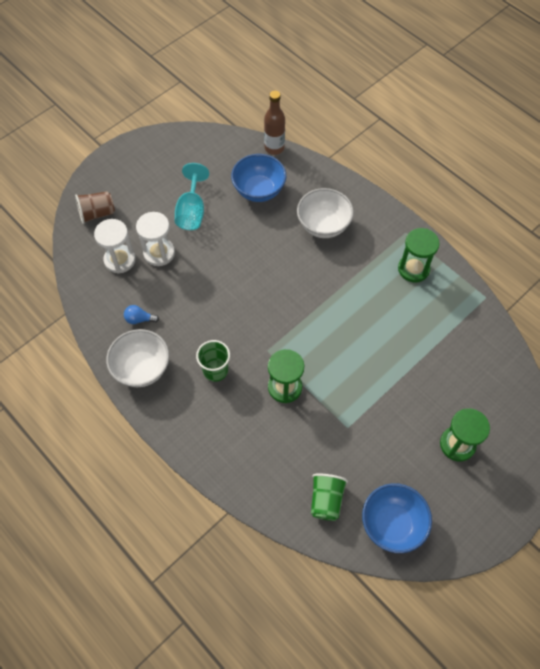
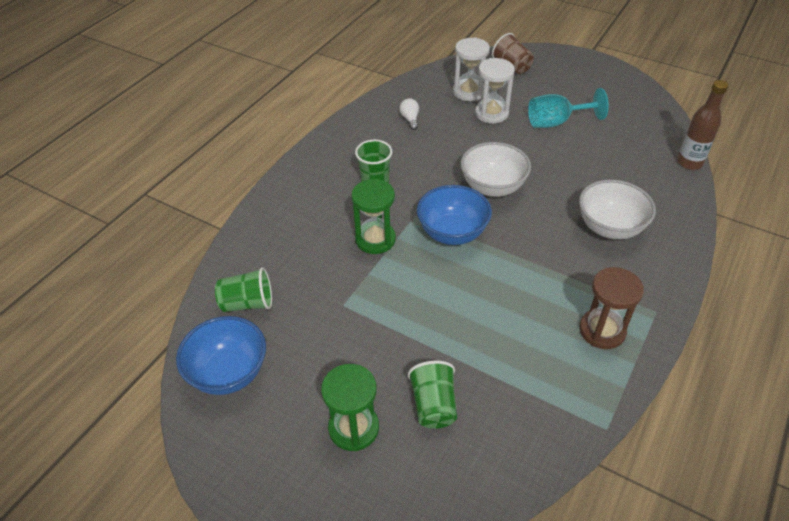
camera: 75 degrees right, 15 degrees down
white bowl [106,329,169,387] -> white bowl moved to [461,142,531,197]
blue light bulb [124,305,159,324] -> white light bulb [399,98,419,130]
blue bowl [231,154,286,202] -> blue bowl moved to [417,185,492,245]
green hourglass [398,228,440,282] -> brown hourglass [579,267,644,349]
none -> green cup [408,361,457,429]

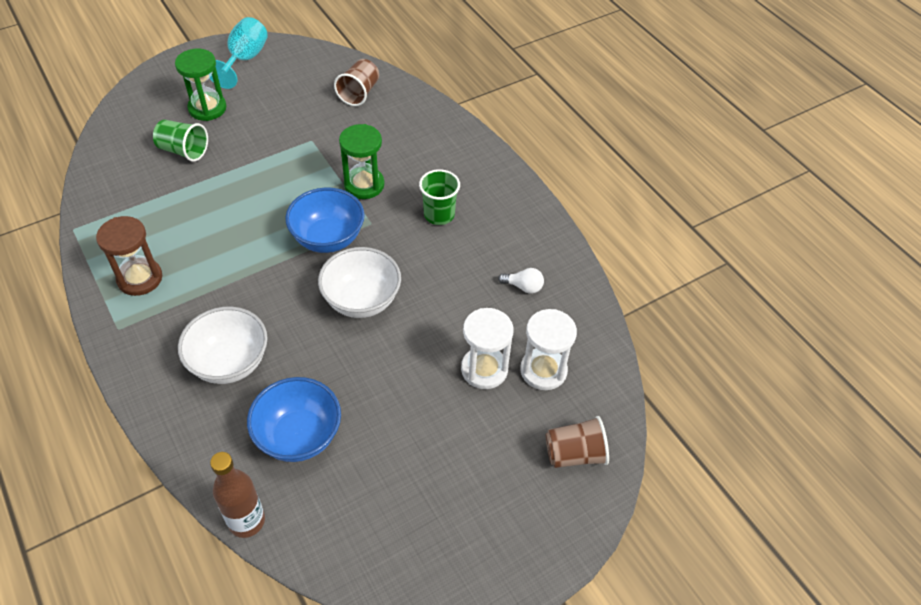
camera: 115 degrees right, 5 degrees up
blue bowl [176,316,266,395] -> blue bowl moved to [247,377,341,462]
green cup [215,267,272,312] -> brown cup [334,59,379,106]
turquoise goblet [528,88,609,128] -> turquoise goblet moved to [209,17,268,89]

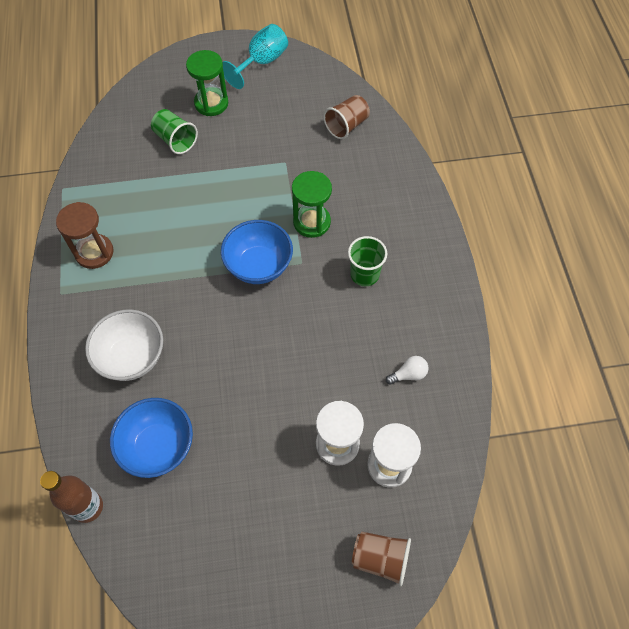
camera: 25 degrees right, 10 degrees up
white bowl [318,247,401,318] -> none
white light bulb [498,268,544,294] -> white light bulb turned 60 degrees counterclockwise [386,356,428,385]

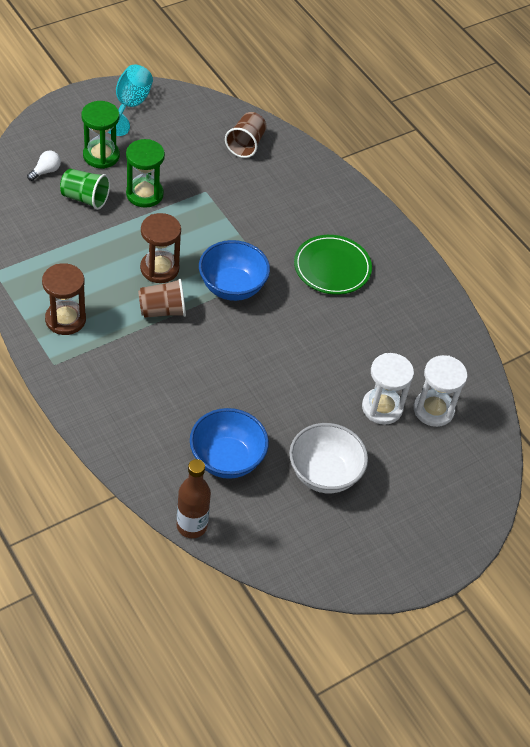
camera: 30 degrees left, 10 degrees down
white bowl [85,309,163,381] -> white bowl moved to [289,423,368,493]
green hourglass [292,171,332,238] -> green hourglass moved to [126,139,165,208]
green cup [348,236,387,286] -> green plate [294,235,372,295]
brown cup [352,532,411,586] -> brown cup moved to [138,278,186,318]
white light bulb [386,356,428,385] -> white light bulb moved to [27,151,61,181]
none -> brown hourglass [140,213,181,283]

